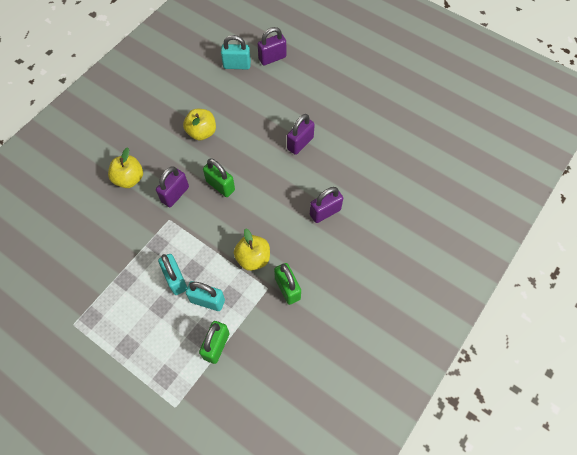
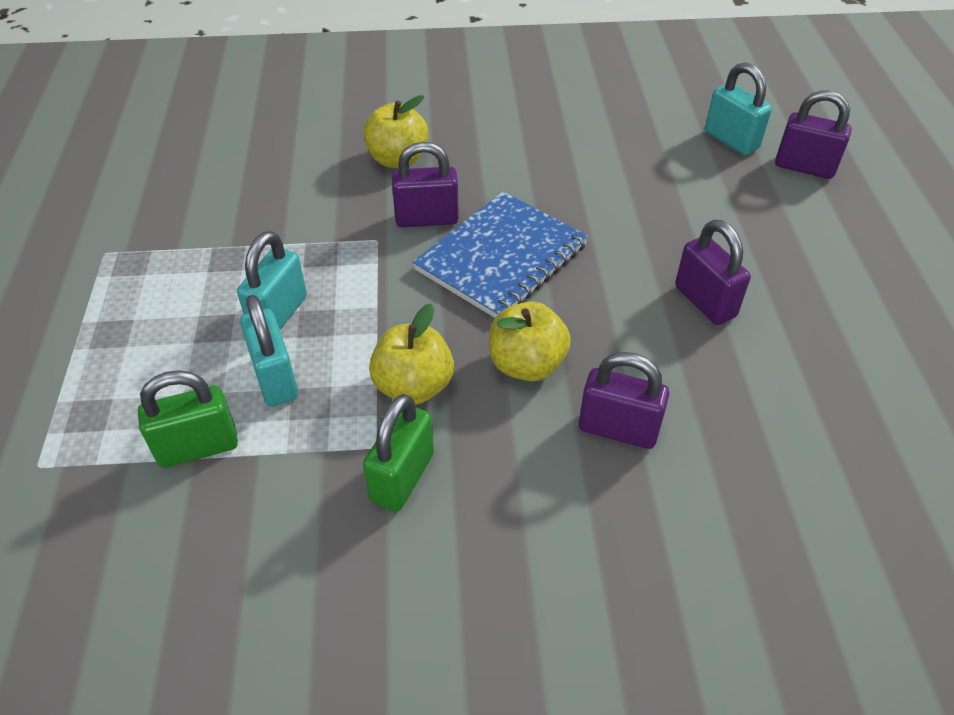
camera: 50 degrees right, 15 degrees down
yellow apple [183,109,216,140] -> yellow apple moved to [489,301,571,381]
green padlock [203,158,235,197] -> blue notebook [413,192,588,318]
purple padlock [287,114,315,155] -> purple padlock turned 60 degrees clockwise [675,220,751,325]

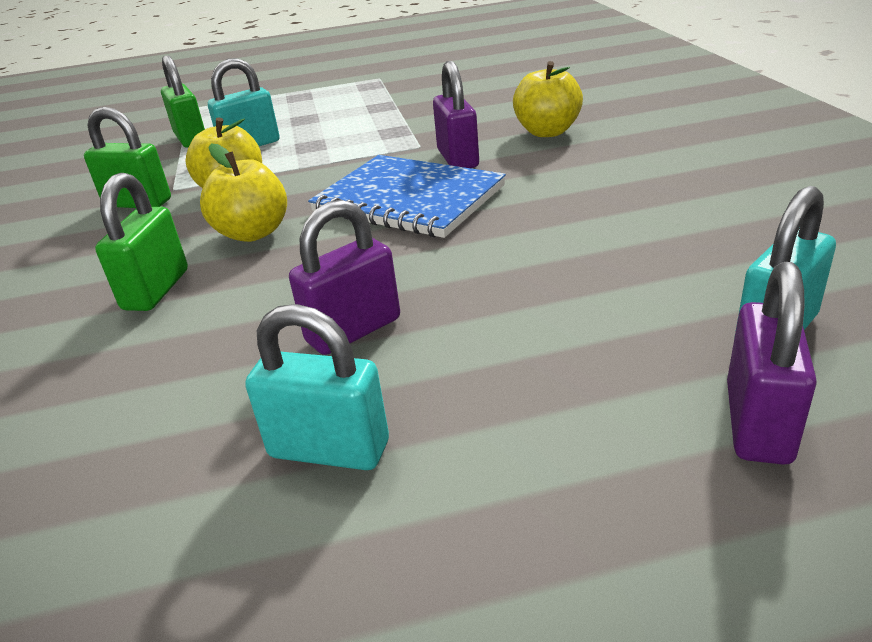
camera: 85 degrees right, 15 degrees down
turquoise padlock [237,231,307,330] -> turquoise padlock moved to [245,304,389,470]
purple padlock [579,352,669,449] -> green padlock [95,173,188,311]

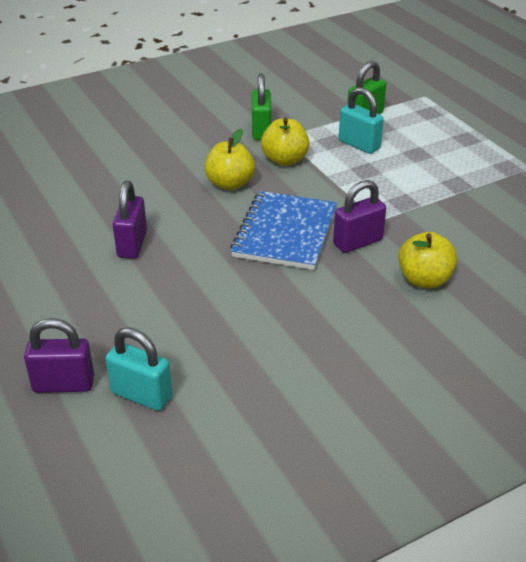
camera: 70 degrees right, 5 degrees up
green padlock [95,173,188,311] -> none
turquoise padlock [245,304,389,470] -> none
purple padlock [289,200,400,355] -> purple padlock turned 60 degrees clockwise [113,181,147,259]

